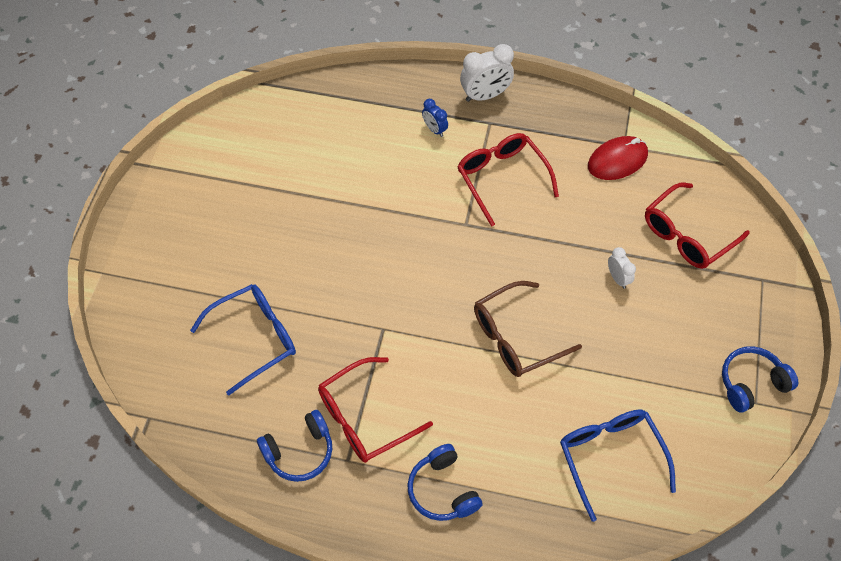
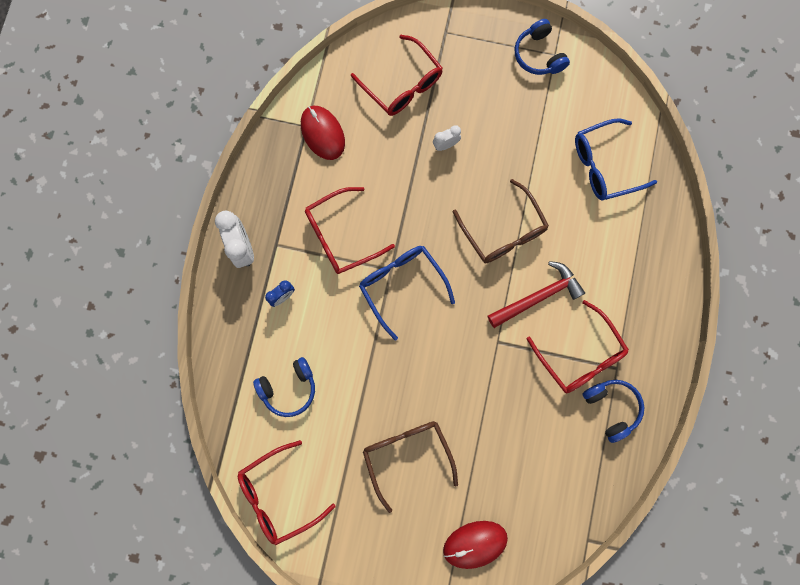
camera: 90 degrees left, 20 degrees up
blue glasses [190,284,296,395] -> blue glasses moved to [359,246,455,340]
blue headphones [407,444,483,521] -> blue headphones moved to [253,357,315,417]
none -> red glasses [238,440,336,545]
none -> brown glasses [363,421,458,513]
none -> red mouse [443,521,508,569]
none -> red hammer [488,261,585,328]

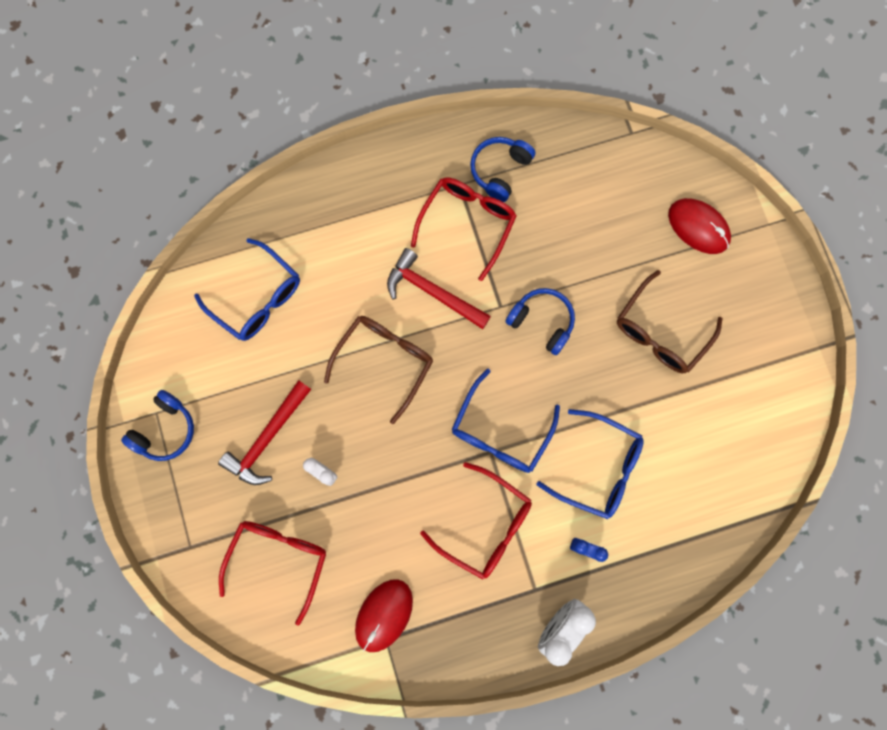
camera: 120 degrees left, 0 degrees up
red glasses [238,440,336,545] -> none
blue headphones [253,357,315,417] -> blue headphones moved to [505,288,575,355]
none -> red hammer [218,380,311,485]
none -> blue glasses [537,409,644,519]

